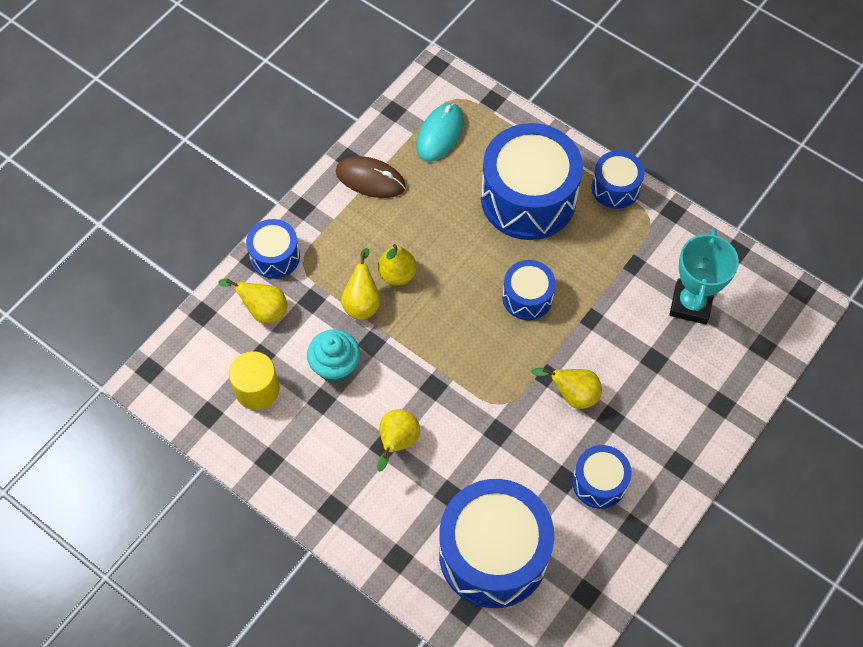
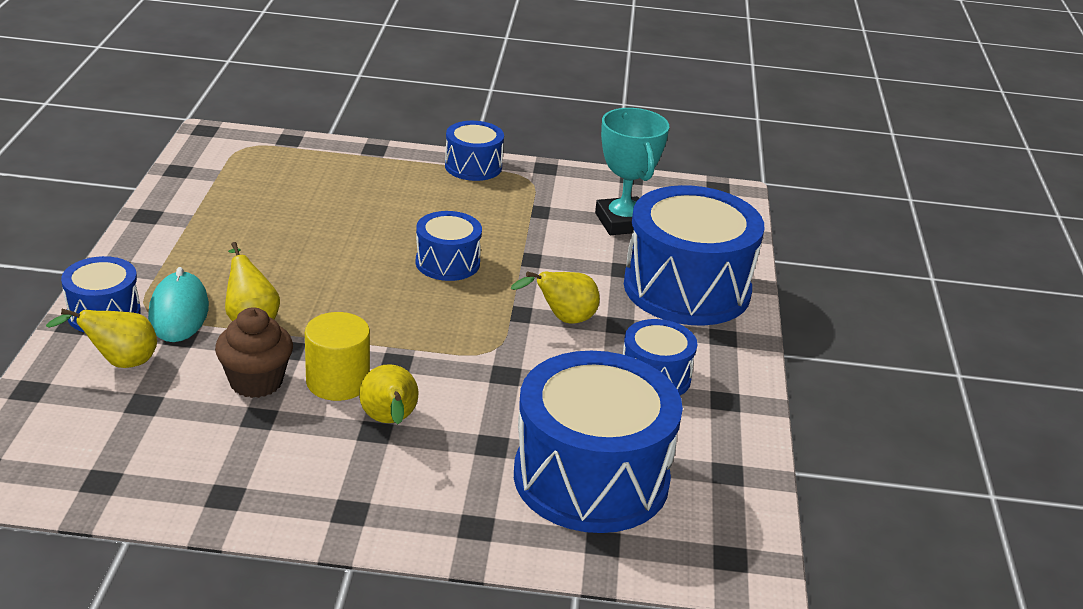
camera: 35 degrees left, 30 degrees down
yellow cylinder [229,351,280,410] -> yellow cylinder moved to [305,312,370,401]
turquoise cupcake [307,329,360,383] -> brown cupcake [215,307,293,398]
brown mouse [336,156,406,198] -> none
yellow pear [378,244,417,286] -> none
turquoise mouse [416,103,463,162] -> turquoise mouse moved to [148,267,209,342]
blue drum [481,123,583,240] -> blue drum moved to [624,185,764,325]

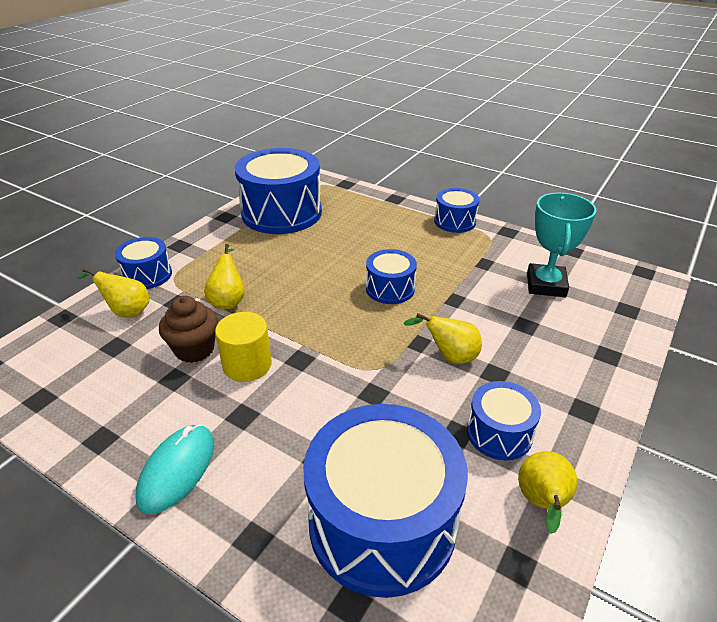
camera: 30 degrees right, 5 degrees up
turquoise mouse [148,267,209,342] -> turquoise mouse moved to [136,424,214,514]
yellow pear [359,364,418,424] -> yellow pear moved to [518,451,578,534]
blue drum [624,185,764,325] -> blue drum moved to [235,148,322,234]

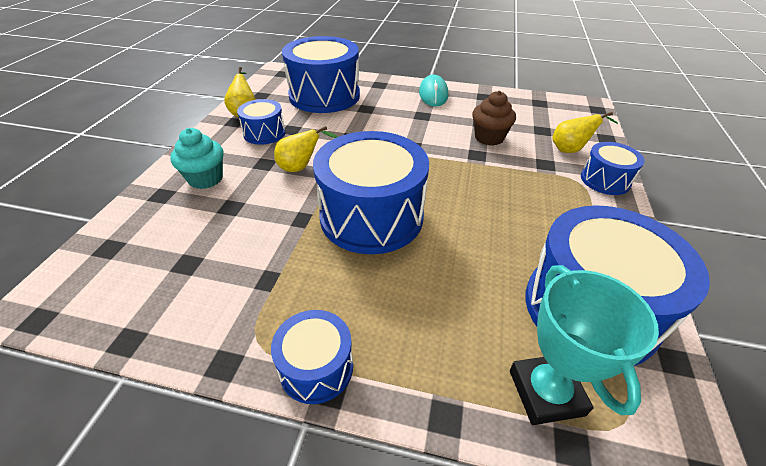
camera: 160 degrees right, 5 degrees up
yellow pear [204,244,245,309] -> none
yellow cylinder [215,312,272,382] -> none
blue drum [366,249,417,304] -> blue drum [313,131,429,254], size x1.97
turquoise trophy [527,193,597,297] -> turquoise trophy moved to [510,265,659,425]
none -> turquoise cupcake [170,128,224,189]

